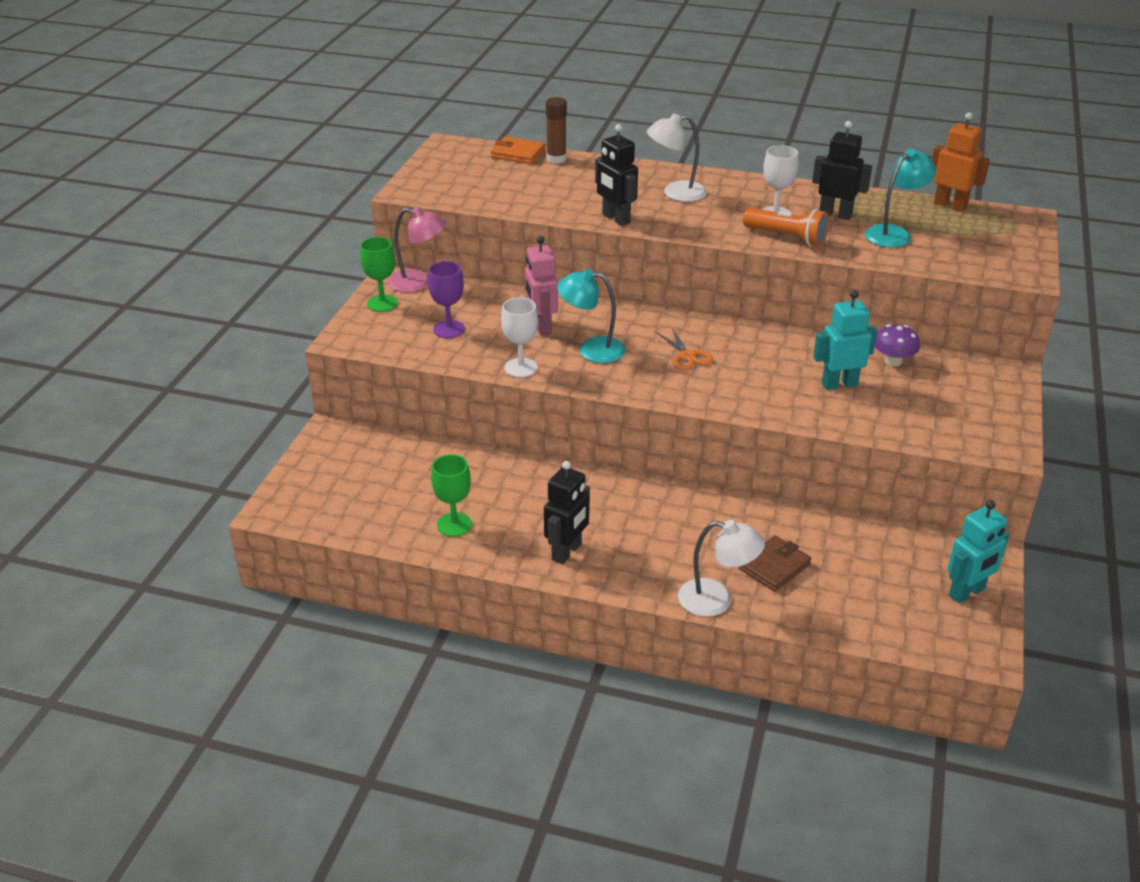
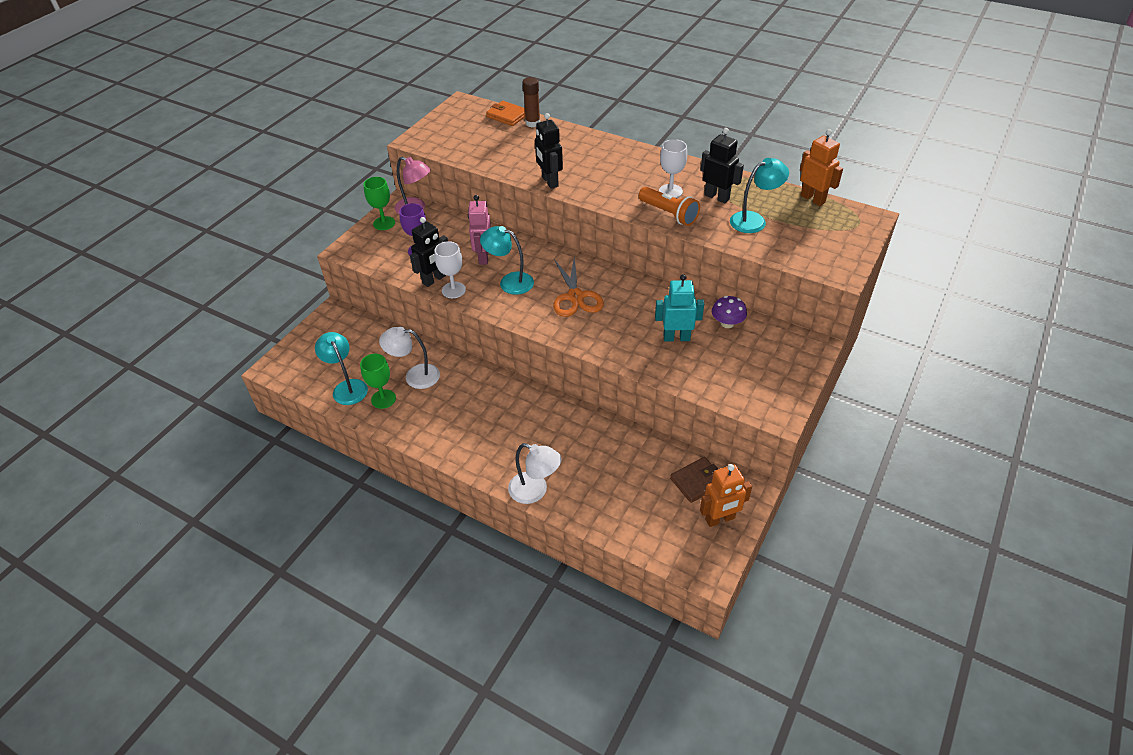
camera: 15 degrees right, 10 degrees up
black robot [544,461,590,564] -> black robot moved to [410,217,448,287]
white lamp [647,113,707,202] -> white lamp moved to [379,327,440,389]
orange scissors [657,328,713,370] -> orange scissors [553,256,604,317], size x1.64
brown wallet [738,535,811,592] -> brown wallet moved to [670,457,718,503]
turquoise robot [948,500,1010,603] -> orange robot [700,464,752,527]
none -> turquoise lamp [315,332,368,405]

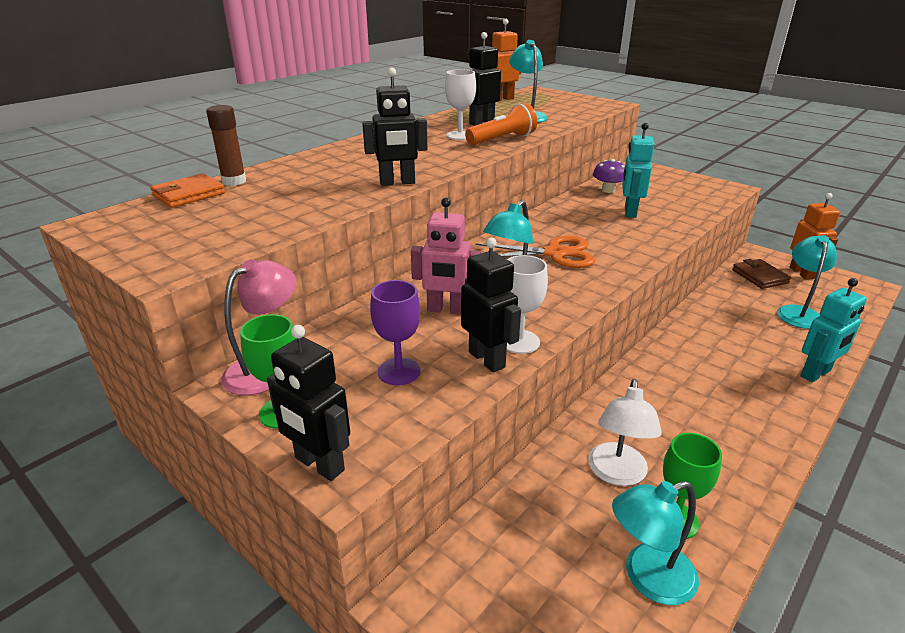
camera: 80 degrees left, 15 degrees down
white lamp [508,443,561,504] -> turquoise robot [800,278,867,382]
none -> black robot [267,325,350,481]
none -> turquoise lamp [777,235,837,329]

